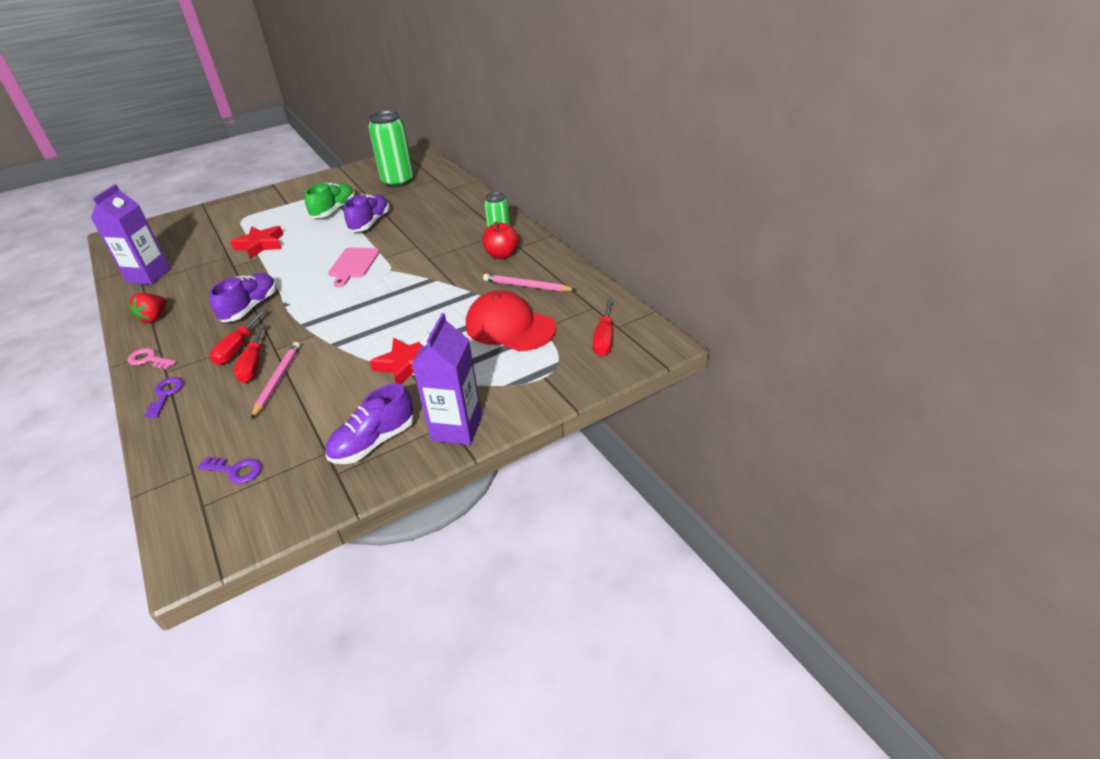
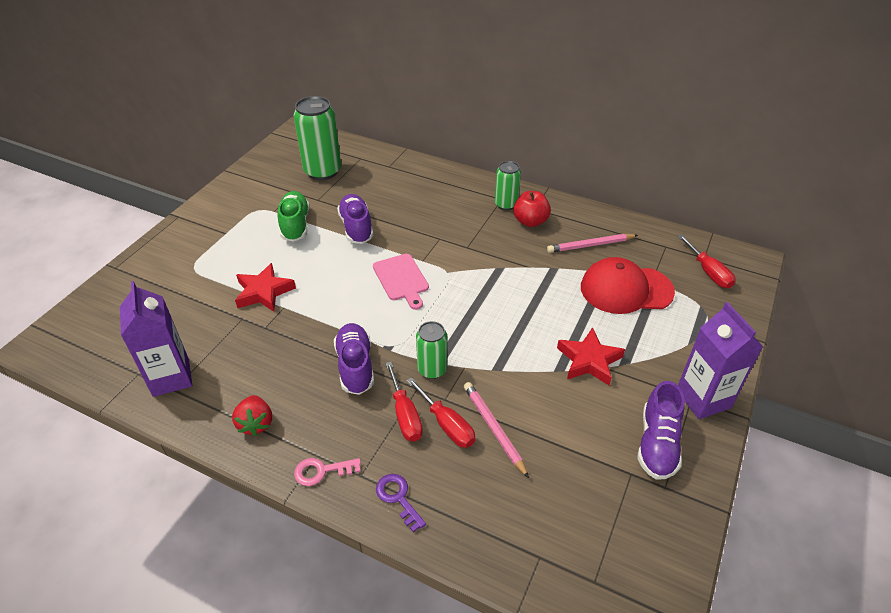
camera: 35 degrees left, 5 degrees up
purple key [198,457,261,484] -> none
none -> green can [416,321,447,379]

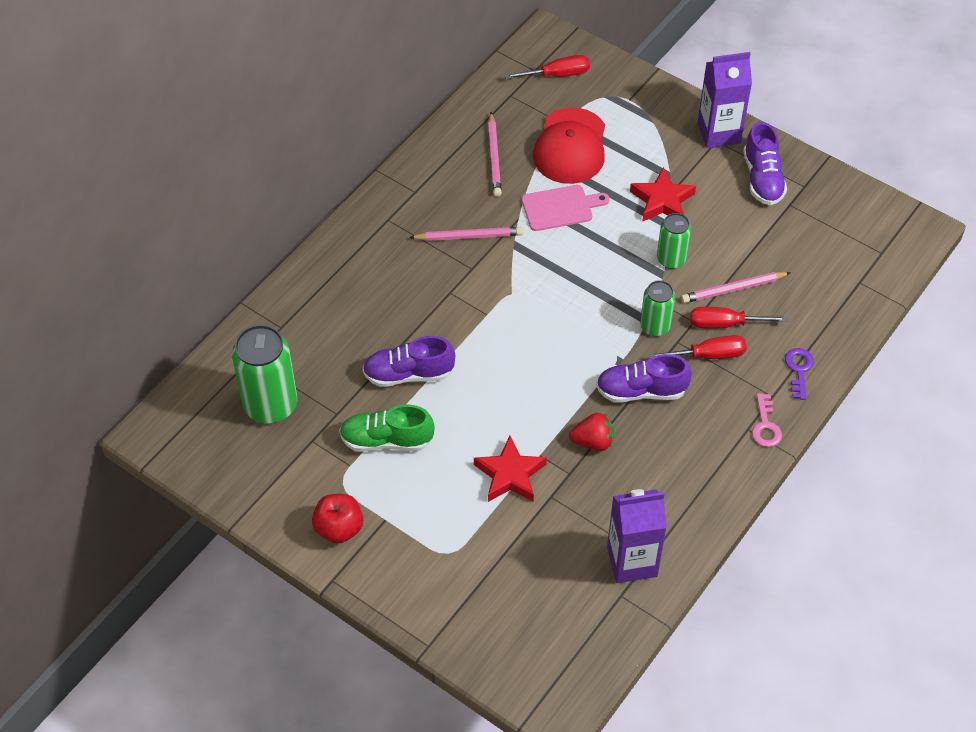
camera: 80 degrees left, 10 degrees up
red strawberry [232,395,272,436] -> red strawberry moved to [569,413,614,451]
pink cutting board [373,254,429,310] -> pink cutting board moved to [522,185,610,231]
purple key [376,474,426,532] -> purple key turned 120 degrees clockwise [785,348,814,400]
red screwdriver [407,377,475,448] -> red screwdriver turned 150 degrees counterclockwise [690,307,787,329]
green can [495,161,521,210] -> green can moved to [657,213,691,269]
red apple [513,191,551,227] -> red apple moved to [312,494,363,544]
purple shoe [637,381,685,480] -> purple shoe turned 60 degrees clockwise [743,122,787,205]
none -> pink pencil [409,227,523,241]

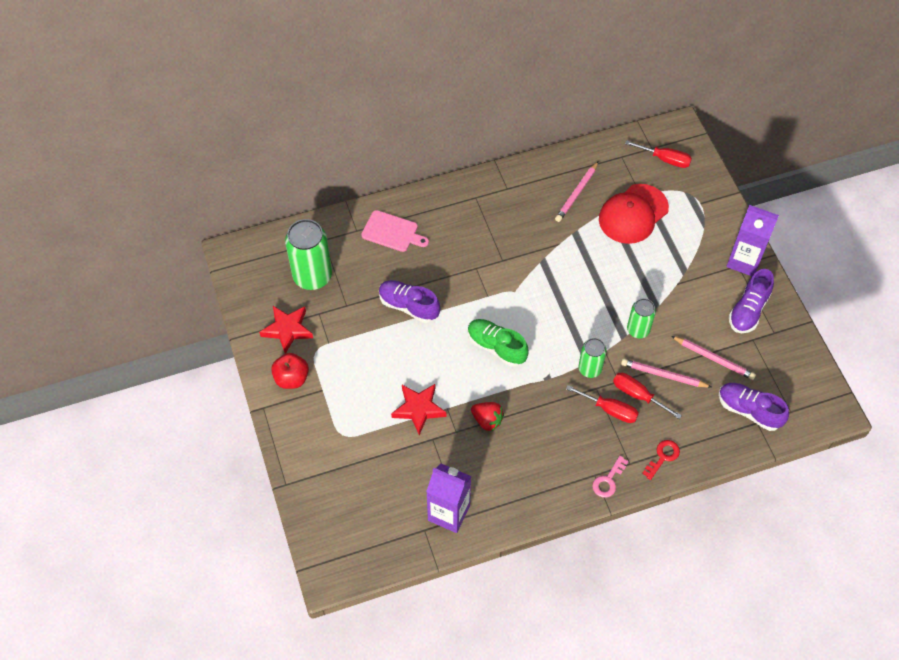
camera: 35 degrees right, 5 degrees up
green shoe [339,404,435,452] -> green shoe moved to [468,319,529,367]
pink pencil [409,227,523,241] -> pink pencil moved to [671,336,756,380]
pink cutting board [522,185,610,231] -> pink cutting board moved to [361,210,429,252]
purple shoe [596,354,692,403] -> purple shoe moved to [719,383,789,431]
red star [630,167,696,222] -> red star moved to [259,306,313,354]
purple key [785,348,814,400] -> red key [642,440,680,480]

